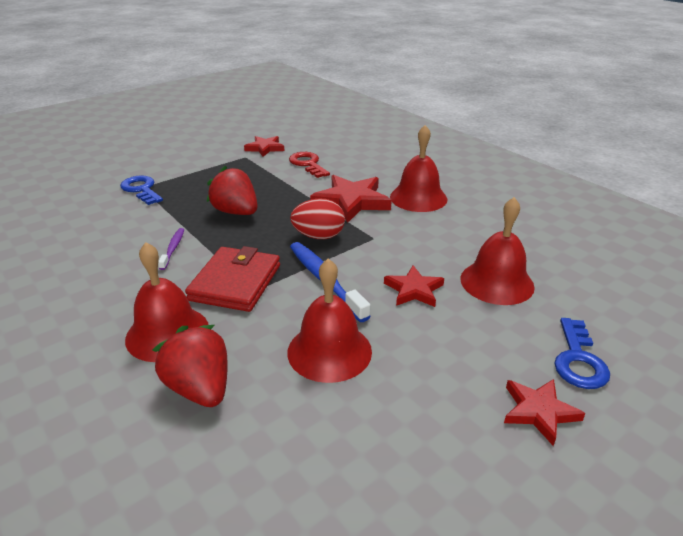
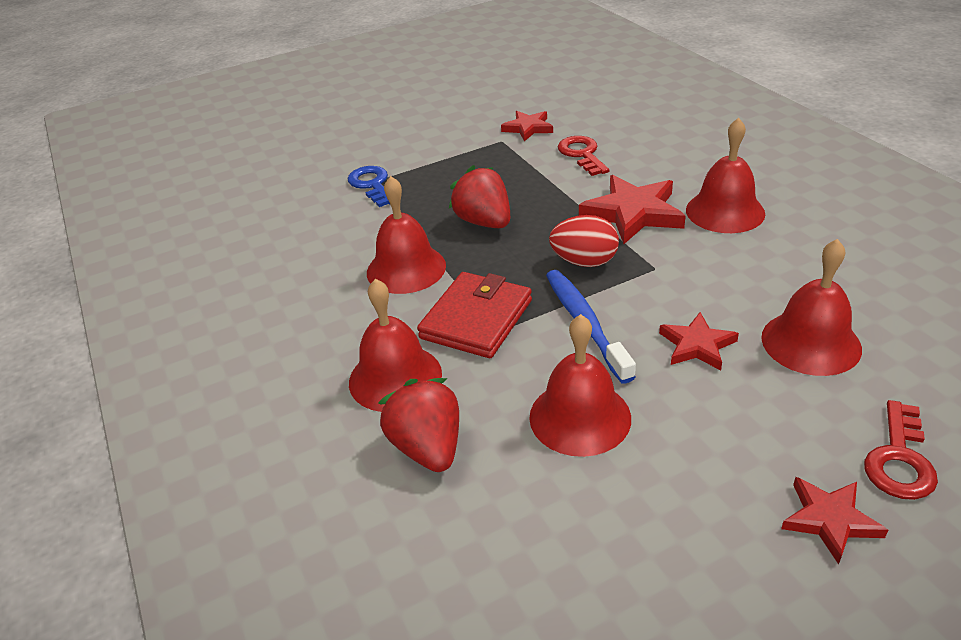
camera: 15 degrees right, 5 degrees up
purple toothbrush [158,228,184,270] -> red bell [367,176,446,294]
blue key [554,318,610,389] -> red key [864,400,938,500]

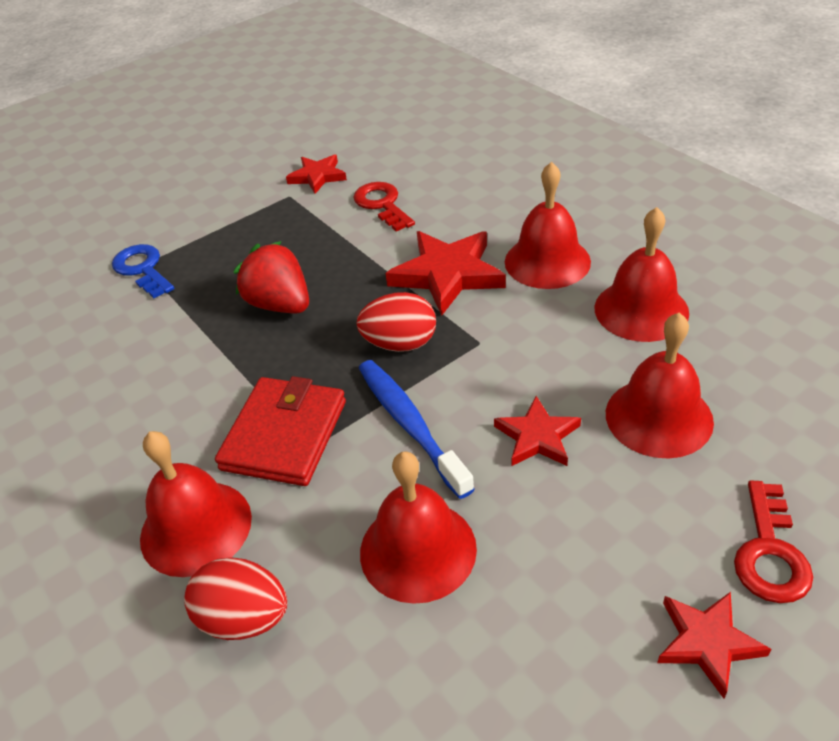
camera: 10 degrees left, 5 degrees up
red bell [367,176,446,294] -> red bell moved to [595,207,689,342]
red strawberry [378,378,459,472] -> red egg [184,558,287,640]

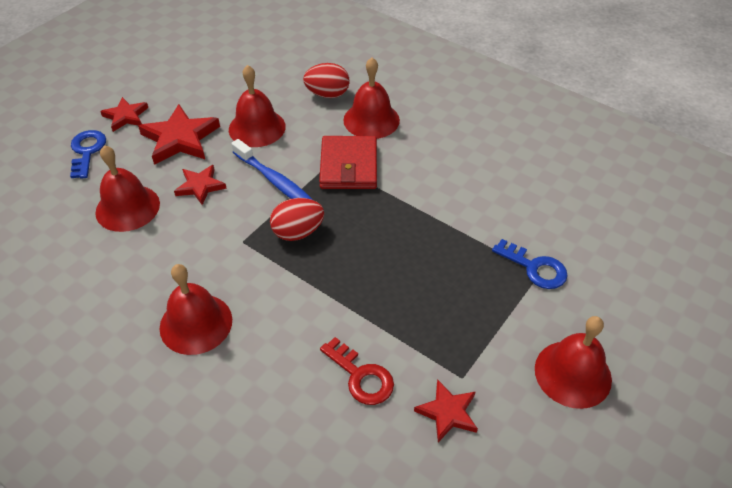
camera: 160 degrees right, 5 degrees up
red strawberry [233,241,309,313] -> none
red star [386,231,506,316] -> red star moved to [138,104,220,165]
red bell [595,207,689,342] -> red bell moved to [535,316,612,409]
red key [734,481,813,603] -> blue key [70,130,106,179]

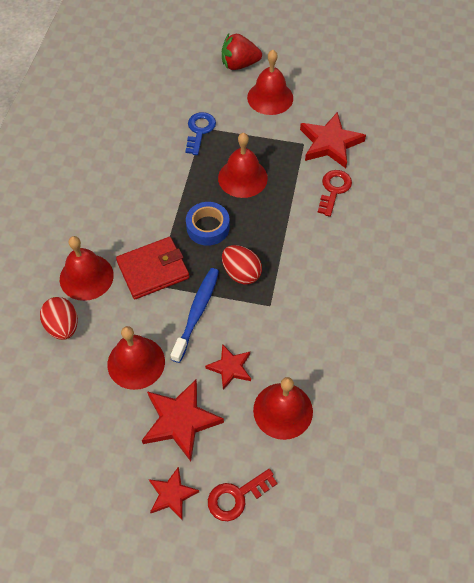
camera: 115 degrees left, 10 degrees up
blue key [70,130,106,179] -> red key [208,469,277,521]
red bell [160,264,232,355] -> red bell moved to [218,133,268,198]
red star [414,379,478,442] -> red star [300,112,366,168], size x1.67
none -> blue tape [186,202,230,246]
none -> red strawberry [222,34,262,70]

